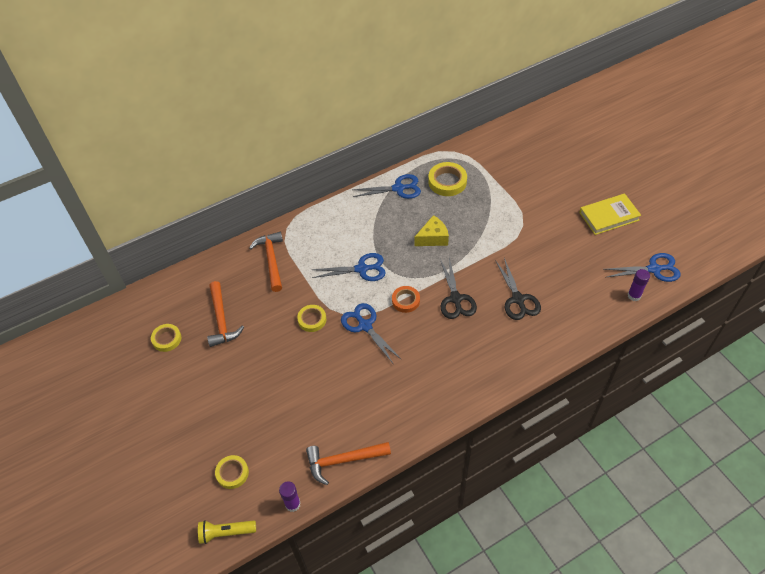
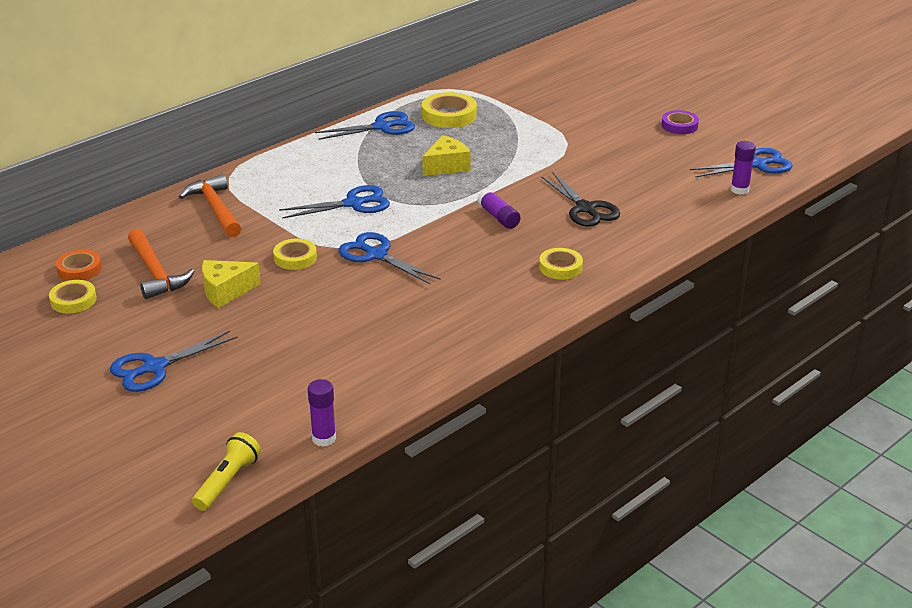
camera: 15 degrees left, 20 degrees down
yellow flashlight [198,520,256,544] -> yellow flashlight turned 135 degrees clockwise [192,432,261,511]
yellow tape [215,455,249,489] -> yellow tape moved to [539,248,583,280]
orange hammer [306,442,391,485] -> none
orange tape [392,286,420,313] -> orange tape moved to [56,250,102,281]
black scissors [440,258,477,319] -> purple glue stick [477,189,521,229]
yellow book [579,193,641,235] -> purple tape [661,110,699,134]
none -> blue scissors [110,331,238,392]
none -> yellow cheese [202,260,261,308]

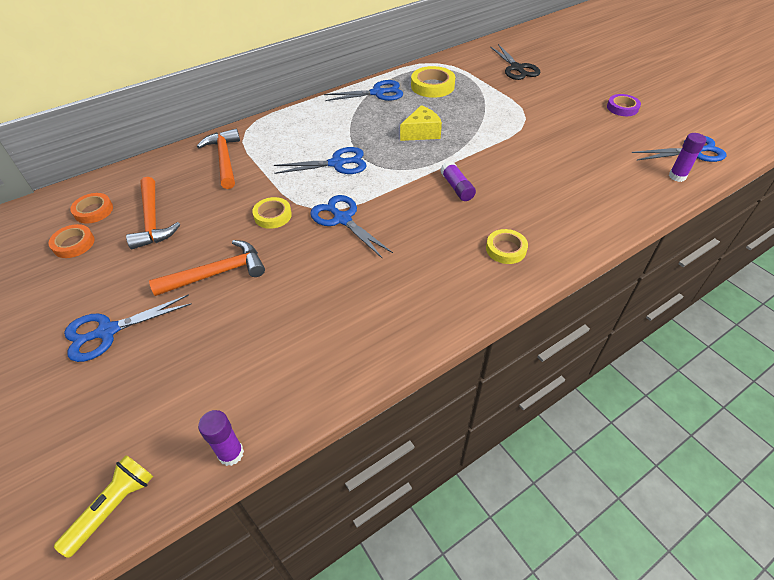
camera: 10 degrees right, 15 degrees up
yellow tape [49,280,97,313] -> orange tape [49,224,95,258]
yellow cheese [202,260,261,308] -> none
black scissors [541,173,620,227] -> black scissors moved to [490,44,541,80]
none -> orange hammer [149,240,265,296]

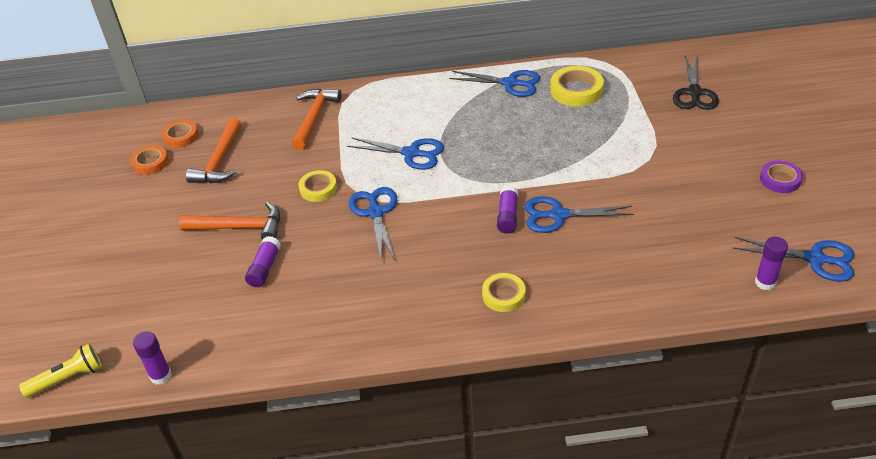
camera: 30 degrees right, 5 degrees down
blue scissors [64,294,192,362] -> blue scissors moved to [525,196,634,233]
yellow cheese [400,105,442,141] -> none
none -> purple glue stick [245,236,281,287]

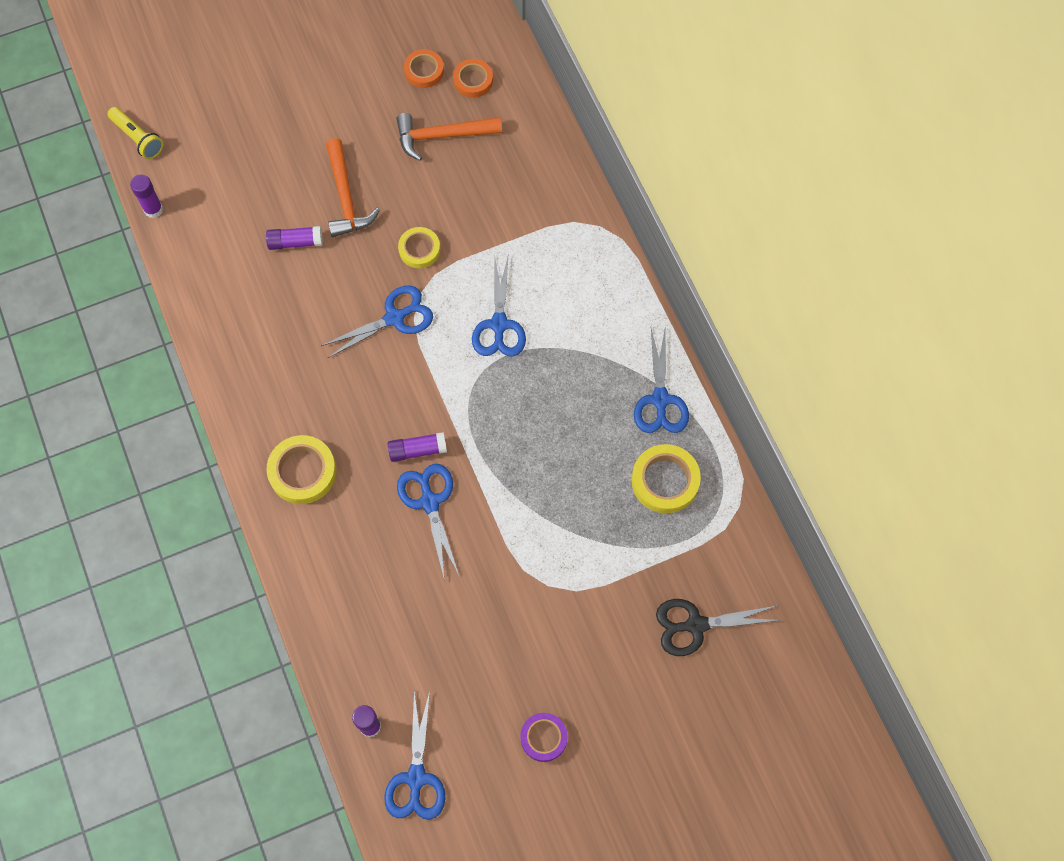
camera: 70 degrees right, 25 degrees up
orange hammer [292,88,342,150] -> none
yellow tape [482,273,526,312] -> yellow tape [266,435,337,504], size x1.53

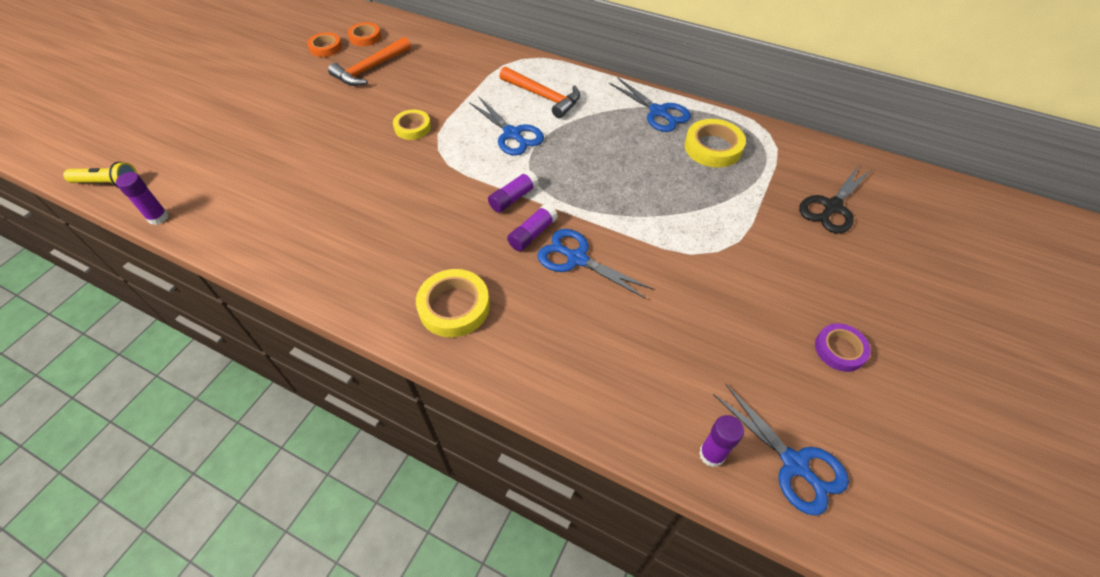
camera: 40 degrees left, 15 degrees down
purple glue stick [266,226,323,250] -> purple glue stick moved to [488,170,539,213]
blue scissors [321,285,433,358] -> none
orange hammer [326,138,380,237] -> orange hammer moved to [499,66,580,118]

